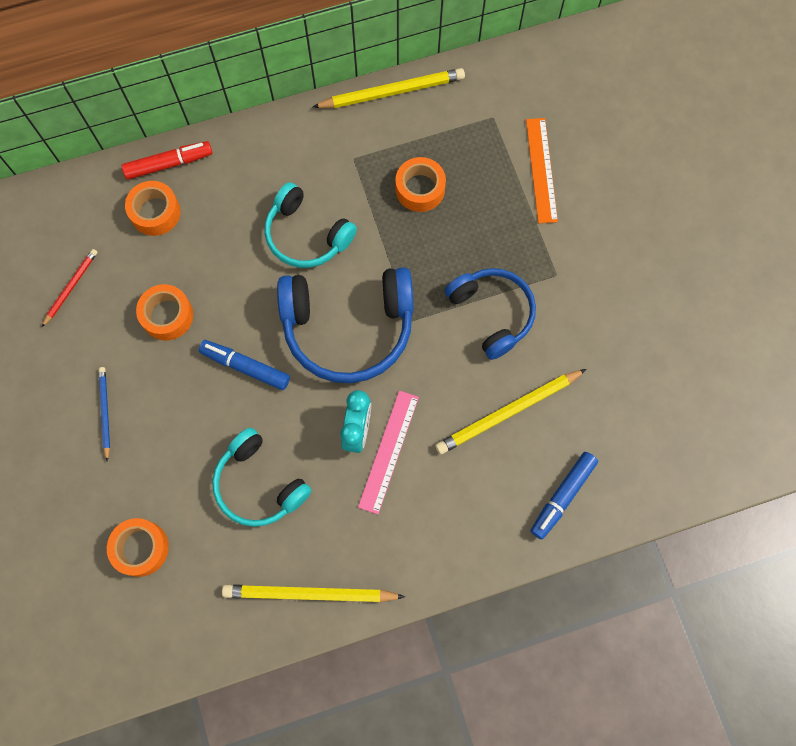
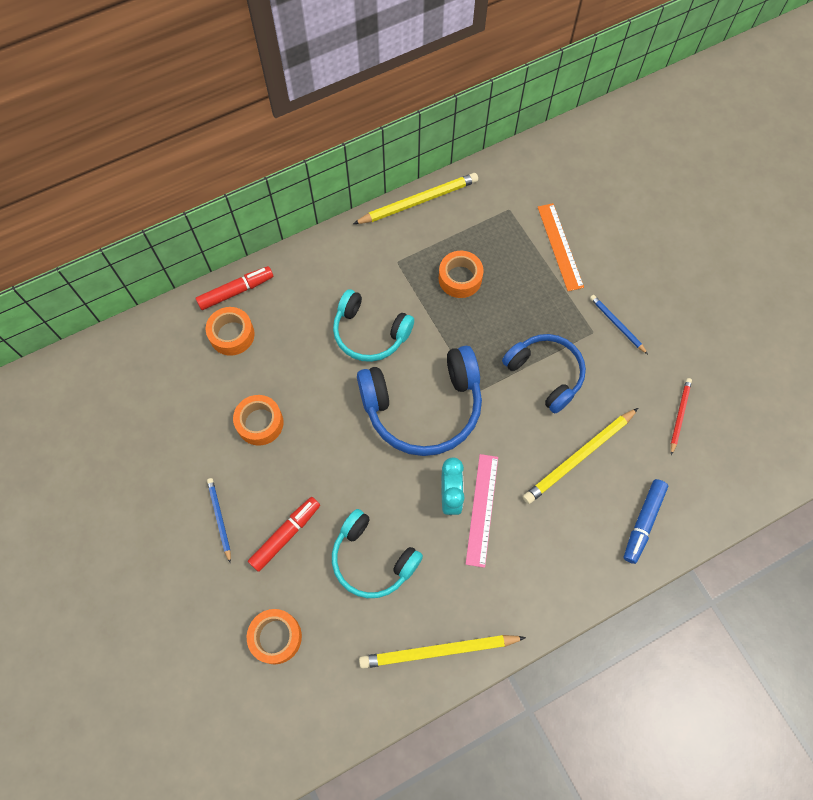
camera: 10 degrees left, 5 degrees down
red pencil [42,249,98,327] -> red pencil moved to [671,378,692,455]
blue marker [199,340,290,390] -> none
none -> red marker [248,497,320,572]
none -> blue pencil [590,295,648,354]

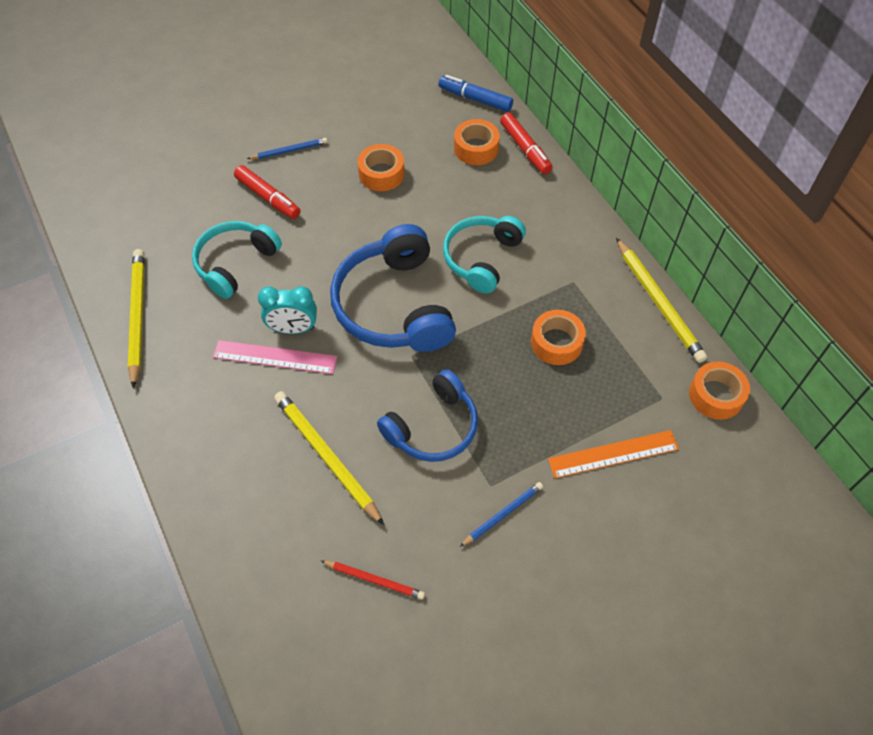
camera: 90 degrees right, 10 degrees down
orange tape [247,609,302,664] -> orange tape moved to [689,362,750,420]
blue marker [624,479,668,564] -> blue marker moved to [438,75,513,112]

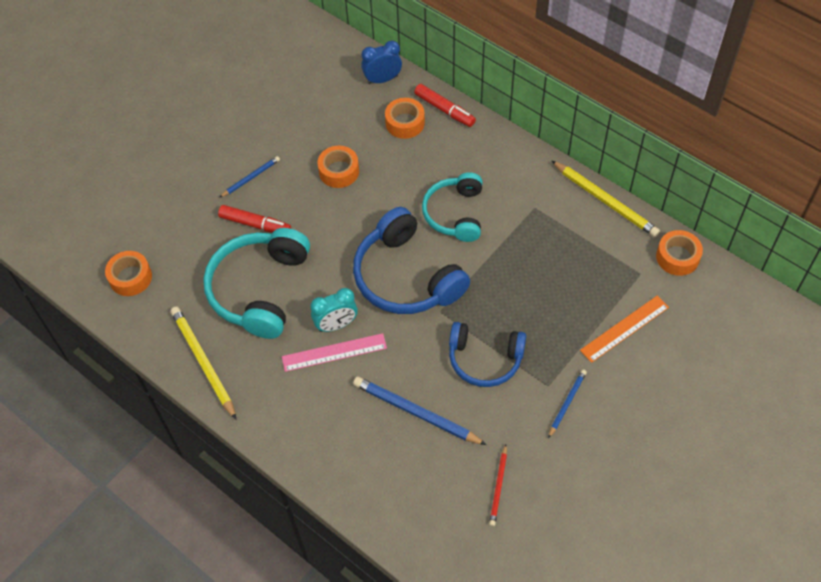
camera: 20 degrees left, 0 degrees up
turquoise headphones [192,221,282,299] -> turquoise headphones [203,228,310,339], size x1.52
yellow pencil [274,391,384,525] -> blue pencil [353,376,487,445]
red pencil [321,560,425,600] -> red pencil turned 105 degrees clockwise [489,444,507,526]
blue headphones [377,369,478,462] -> blue headphones turned 75 degrees clockwise [449,322,526,387]
blue marker [438,75,513,112] -> blue clock [361,40,402,84]
orange tape [531,310,586,365] -> orange tape moved to [105,251,152,296]

